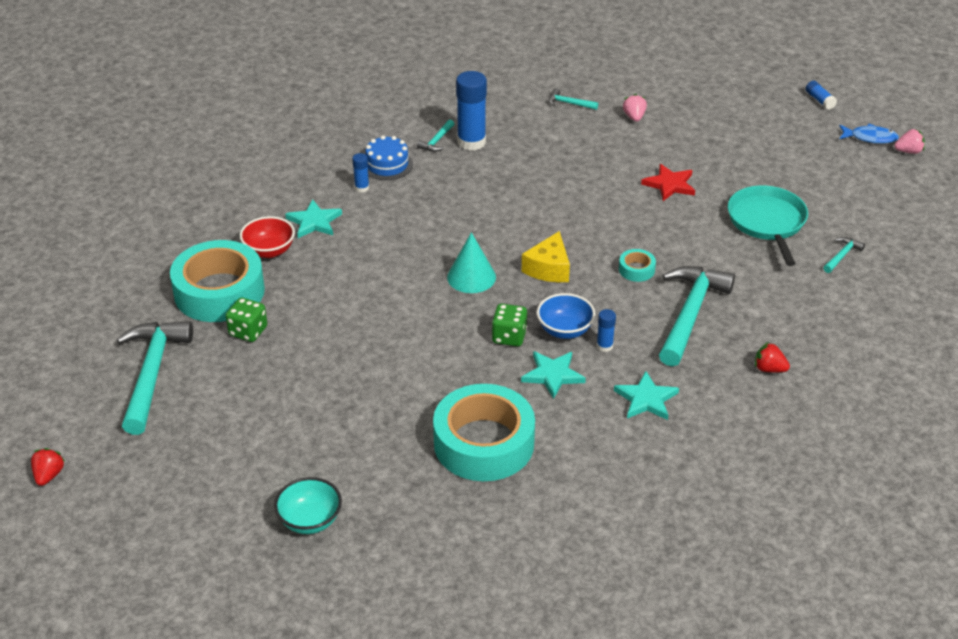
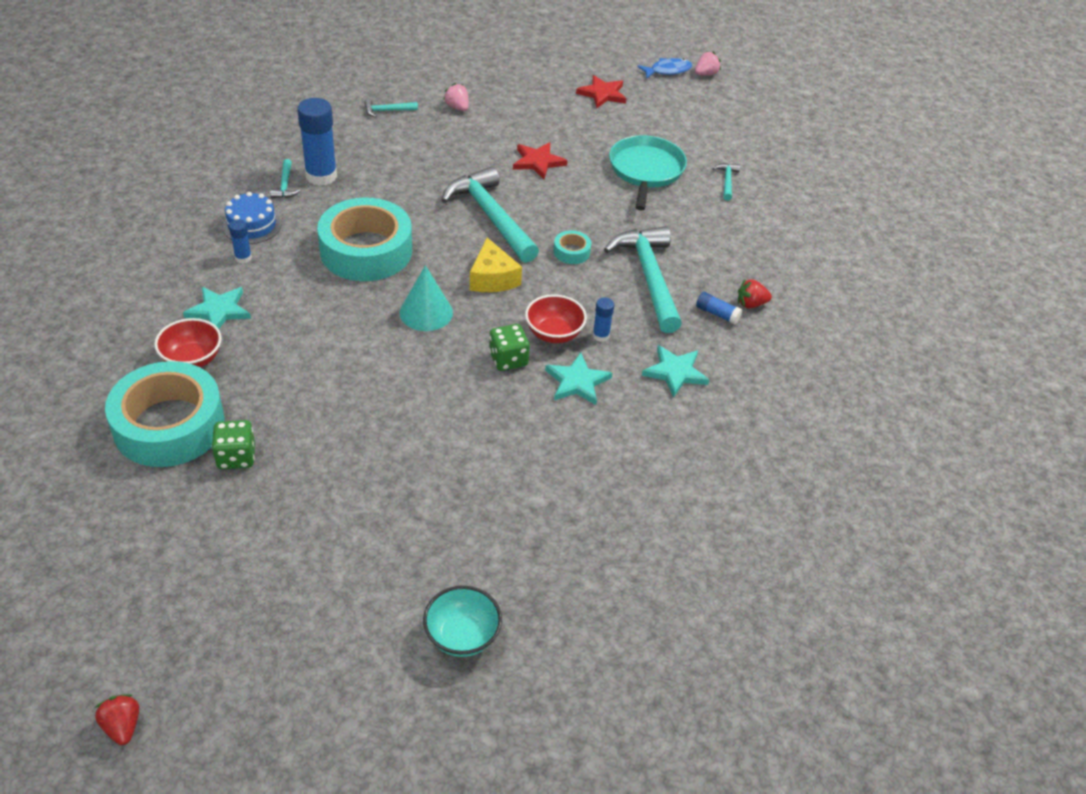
camera: 35 degrees left, 5 degrees up
turquoise hammer [117,321,193,435] -> turquoise hammer moved to [442,167,539,263]
turquoise tape [433,384,535,481] -> turquoise tape moved to [317,198,412,281]
blue bowl [537,293,595,339] -> red bowl [525,294,587,343]
turquoise pan [728,185,808,266] -> turquoise pan turned 45 degrees clockwise [609,135,687,211]
blue glue stick [806,81,837,109] -> blue glue stick moved to [696,292,742,325]
none -> red star [576,75,627,108]

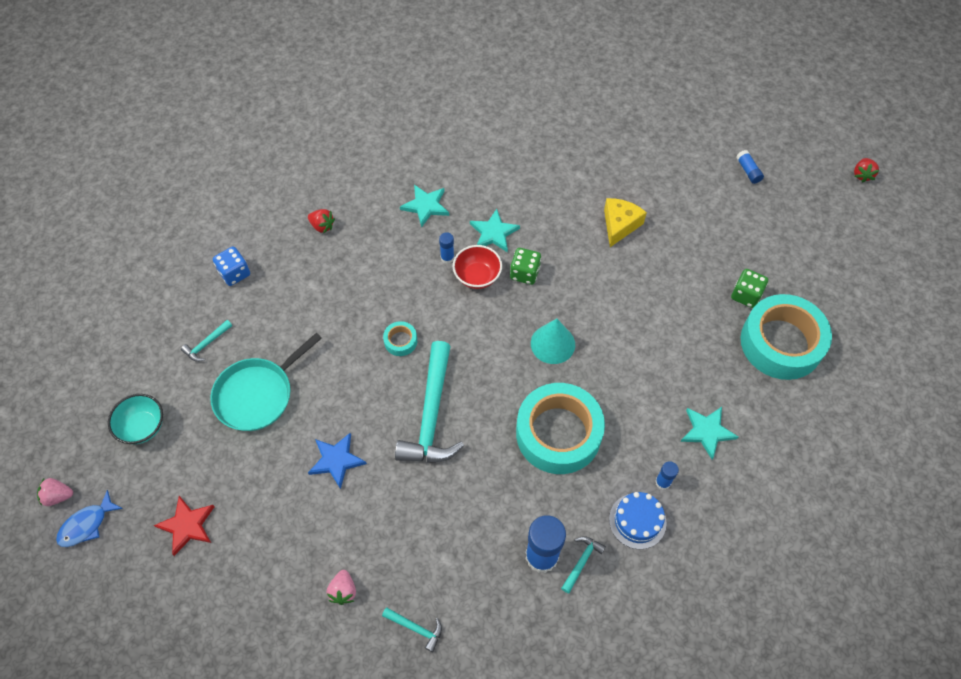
camera: 140 degrees left, 15 degrees up
red bowl [154,318,222,368] -> none
turquoise bowl [423,586,502,657] -> turquoise bowl moved to [108,394,163,444]
yellow cheese [470,238,522,292] -> yellow cheese moved to [604,198,647,247]
red star [513,142,568,179] -> blue star [308,433,367,489]
turquoise hammer [604,226,682,333] -> none
blue fish [637,58,692,78] -> blue fish turned 60 degrees counterclockwise [56,490,123,547]
blue glue stick [696,292,742,325] -> blue glue stick moved to [736,150,764,184]
none -> blue dice [213,247,250,286]

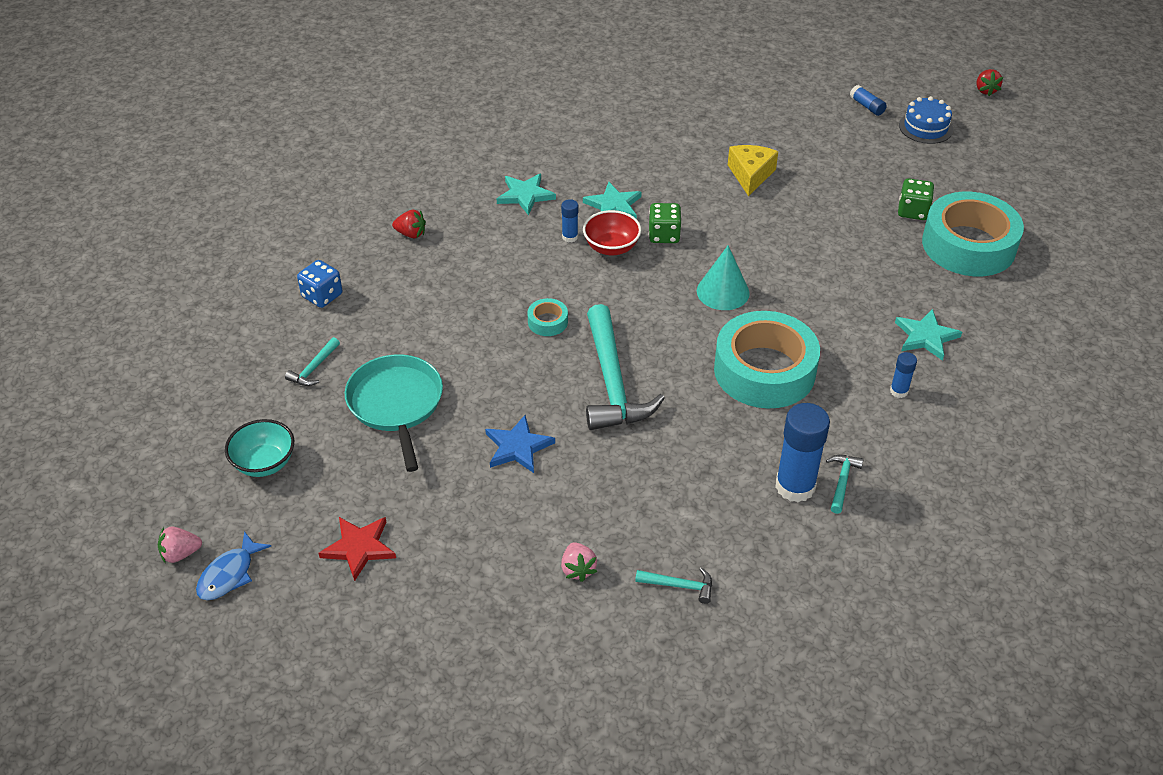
camera: 15 degrees left, 15 degrees down
turquoise pan [210,333,322,431] -> turquoise pan turned 135 degrees clockwise [345,354,443,472]
blue cake [609,492,667,549] -> blue cake moved to [899,96,953,144]

